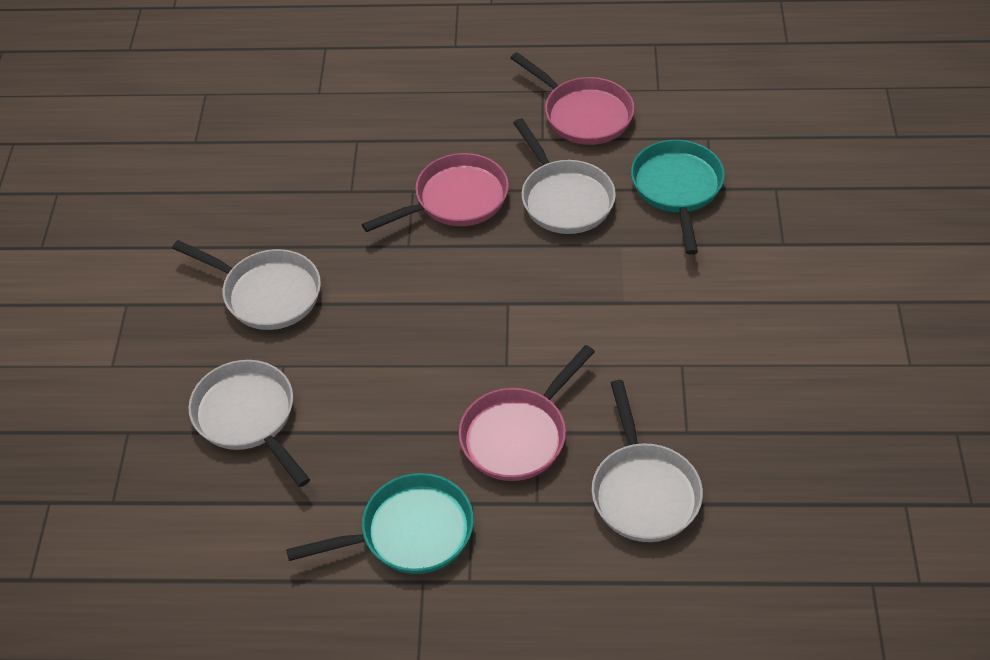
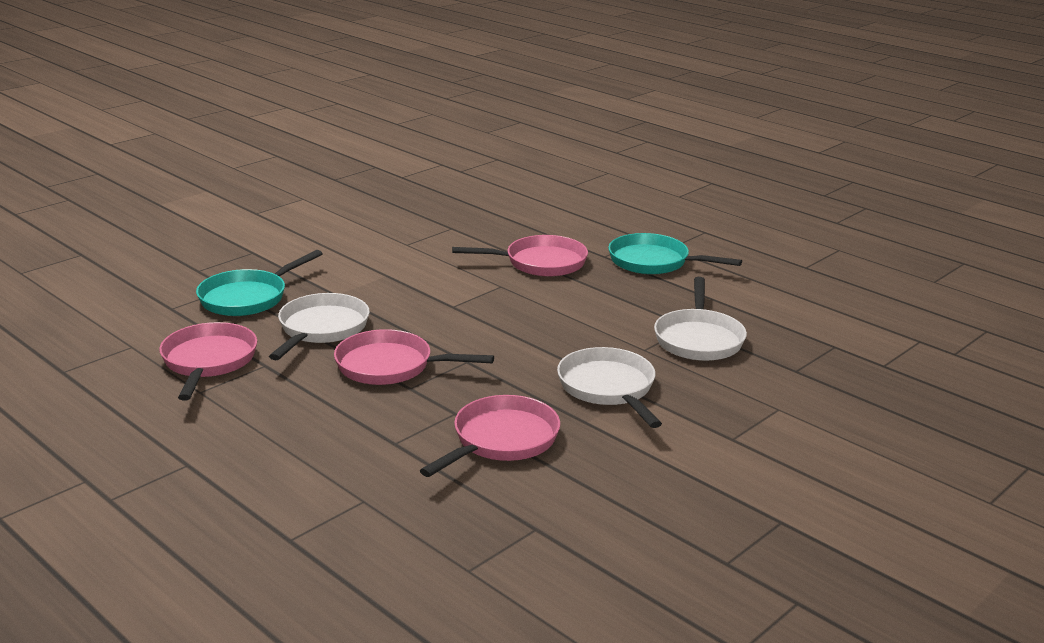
camera: 140 degrees left, 25 degrees down
white pan [591,380,703,542] -> none
none -> pink pan [420,395,560,477]

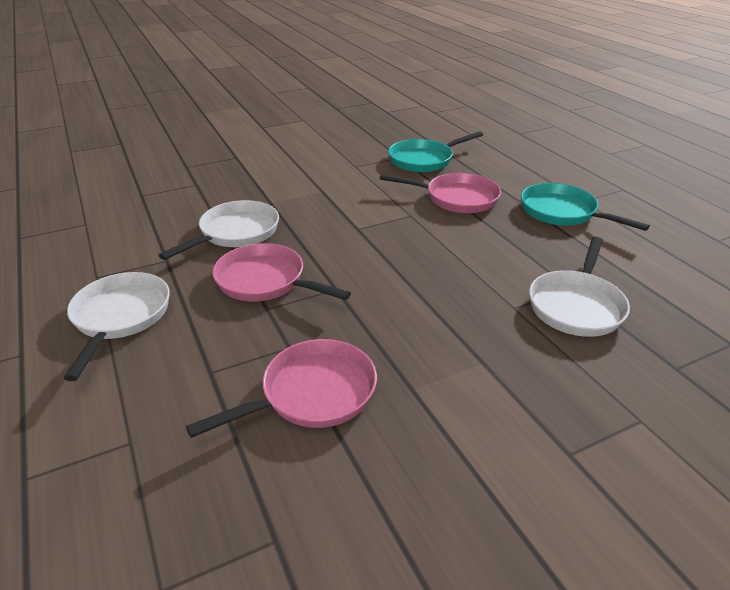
camera: 20 degrees right, 10 degrees up
pink pan [159,322,257,400] -> none
turquoise pan [196,250,322,316] -> turquoise pan moved to [388,131,483,173]
white pan [557,347,662,428] -> white pan moved to [64,272,170,381]

